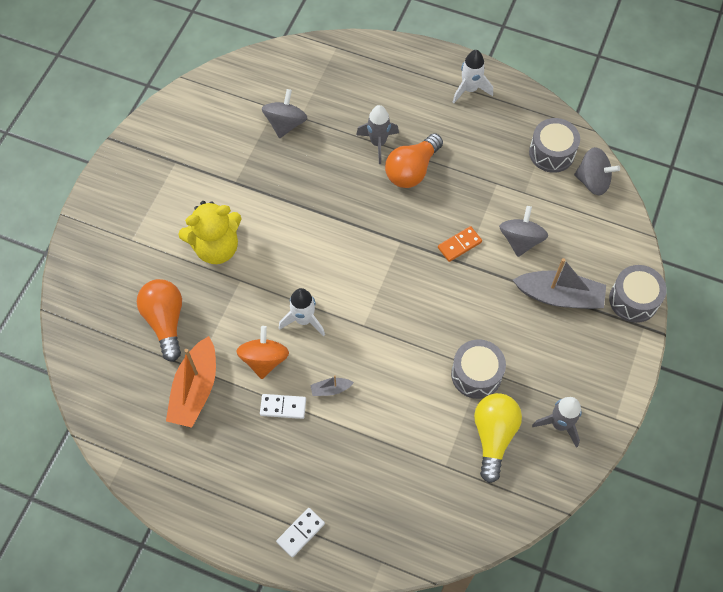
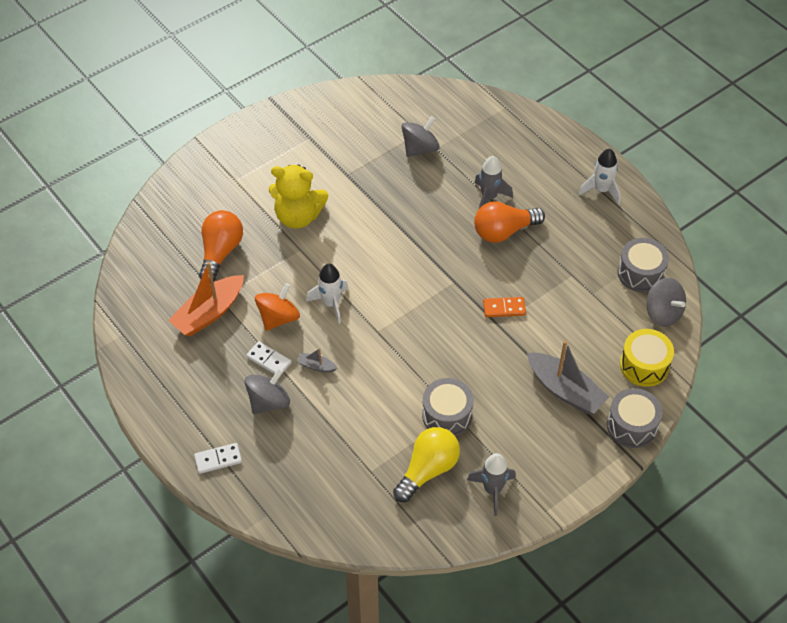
camera: 30 degrees right, 10 degrees down
grey spinning top [499,206,548,257] -> grey spinning top moved to [245,368,290,414]
none -> yellow drum [620,329,674,387]

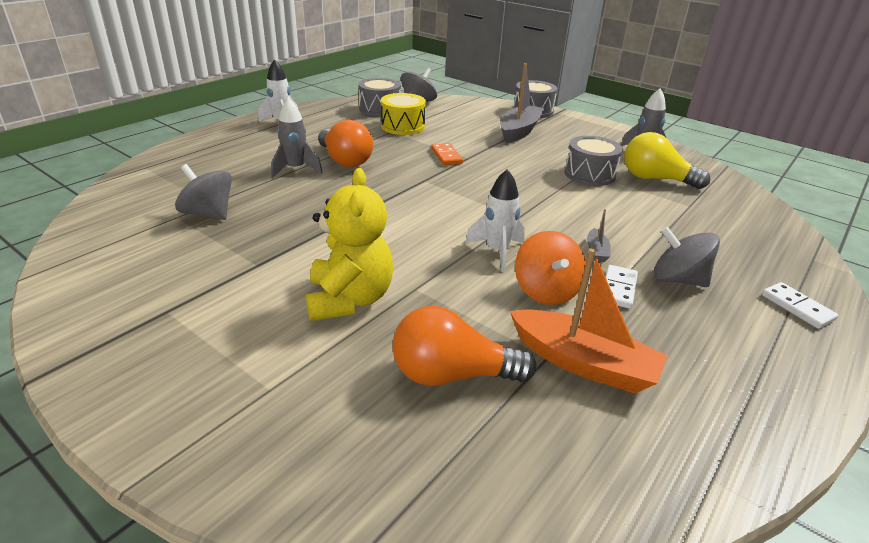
camera: 105 degrees left, 20 degrees down
orange spinning top [255,283,300,331] -> orange spinning top turned 120 degrees counterclockwise [515,231,586,305]
yellow drum [620,329,674,387] -> yellow drum moved to [381,93,426,135]

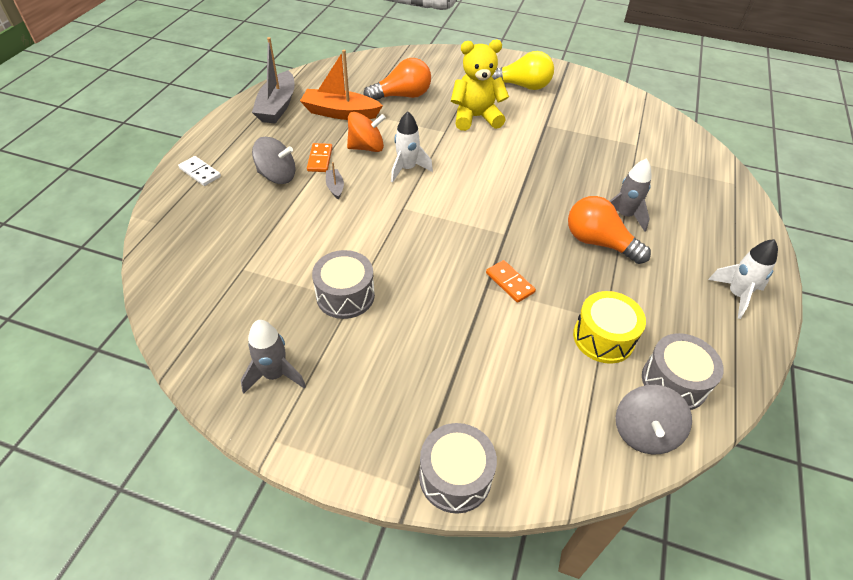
camera: 160 degrees right, 15 degrees up
grey spinning top [175,164,232,220] -> none
yellow teddy bear [306,168,393,321] -> yellow teddy bear turned 105 degrees clockwise [451,40,509,131]
grey boat [500,63,545,143] -> grey boat moved to [252,37,295,124]
orange spinning top [515,231,586,305] -> orange spinning top turned 105 degrees clockwise [347,112,386,152]
white domino [606,265,638,309] -> orange domino [307,143,332,172]
yellow light bulb [624,132,710,189] -> yellow light bulb moved to [492,51,554,90]

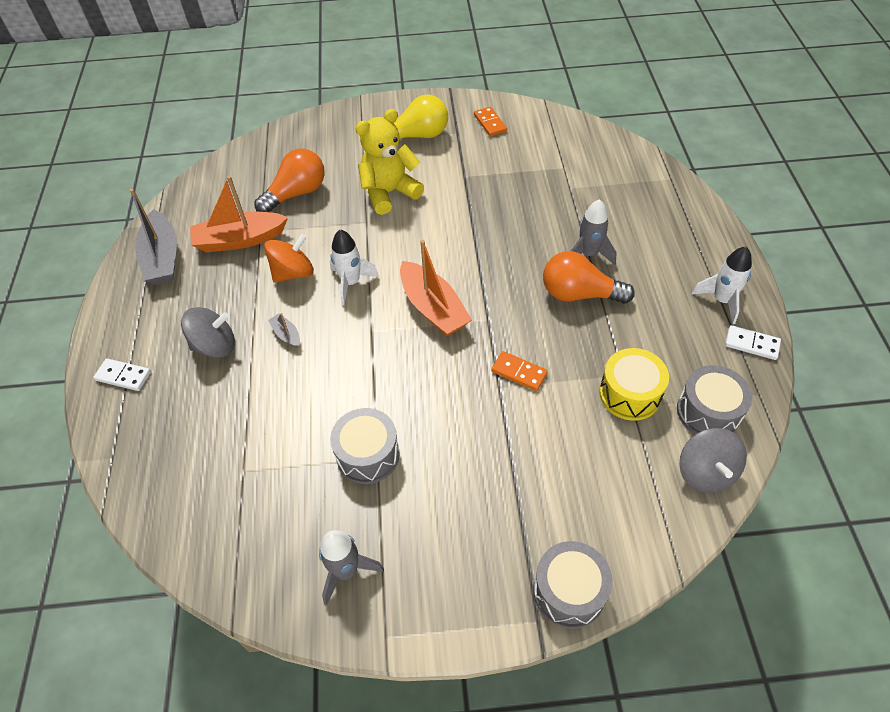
camera: 20 degrees left, 5 degrees up
orange domino [307,143,332,172] -> orange domino moved to [474,107,507,137]
none -> orange boat [400,240,472,336]
none -> white domino [725,325,781,360]

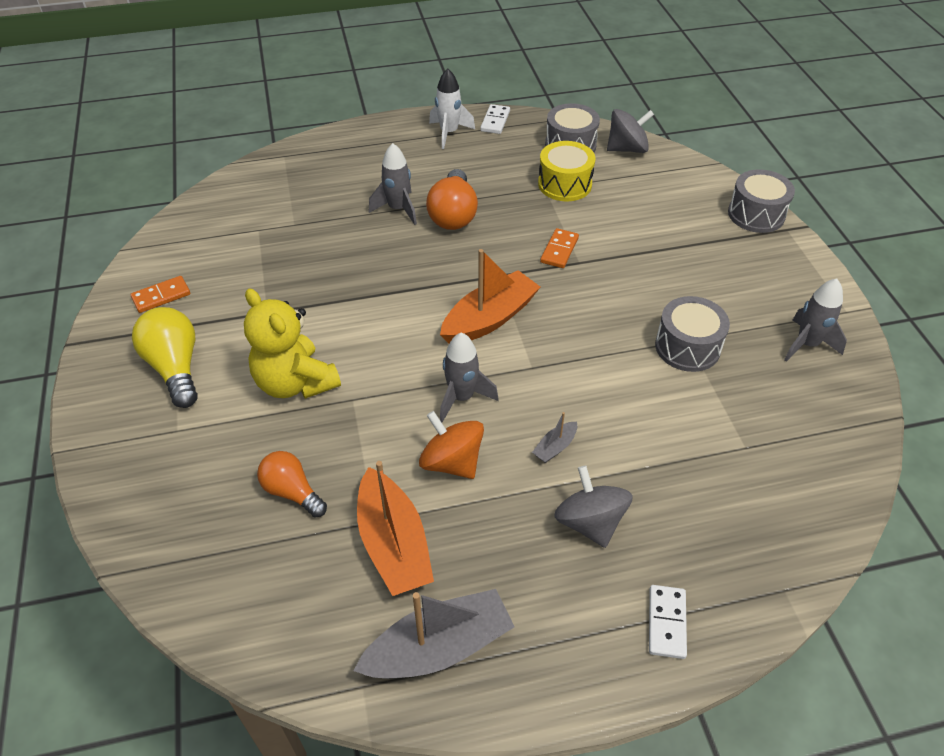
camera: 100 degrees left, 5 degrees down
orange light bulb [254,148,325,212] -> orange light bulb [257,451,327,518], size x0.66
white rocket [330,229,379,305] -> grey rocket [440,333,499,422]

